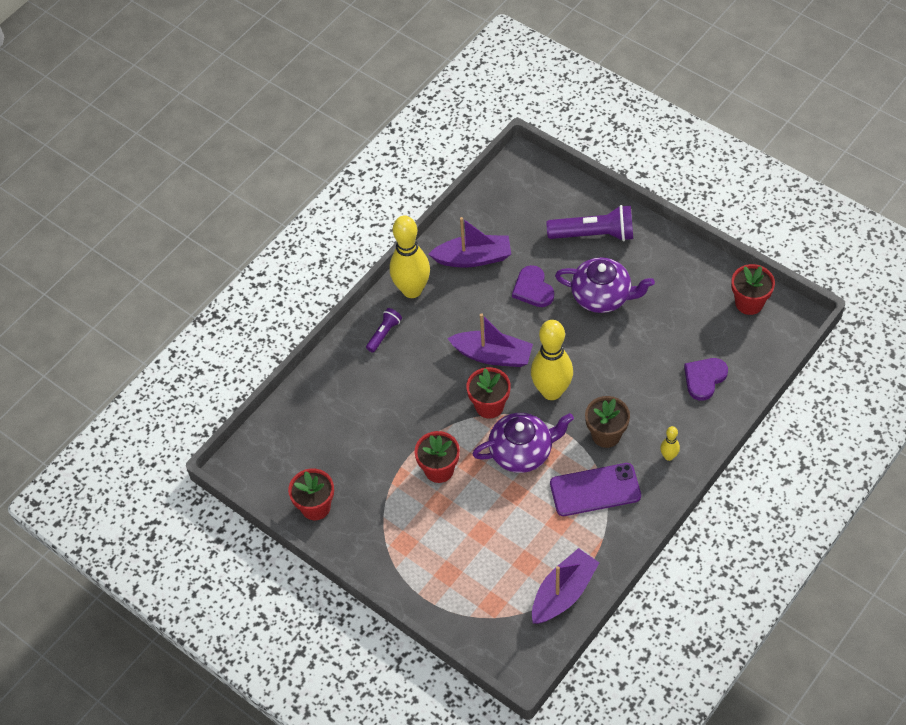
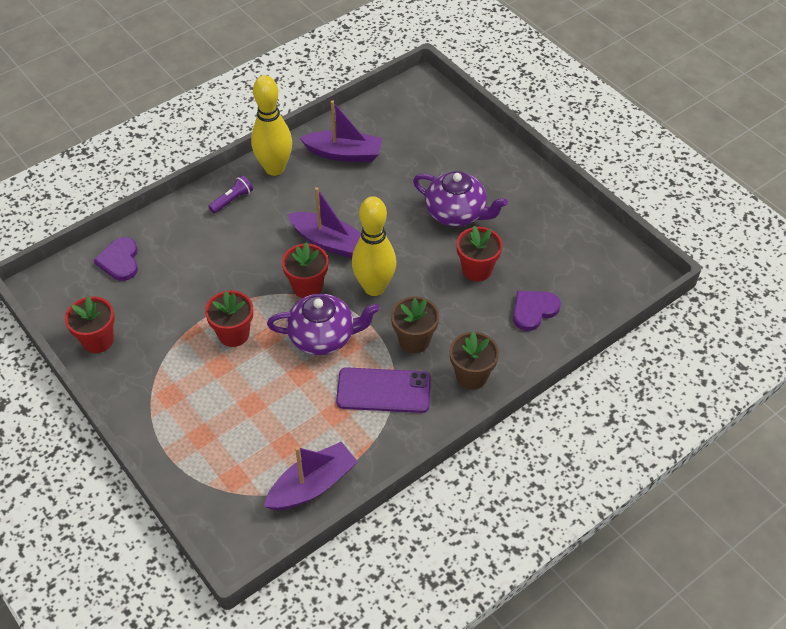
camera: 10 degrees right, 5 degrees down
purple heart [512,265,554,307] -> purple heart moved to [94,237,138,281]
purple flashlight [547,205,633,241] -> none
yellow bowling pin [660,426,680,461] -> brown flower pot [450,332,499,390]
red flower pot [731,264,775,315] -> red flower pot moved to [457,226,503,281]

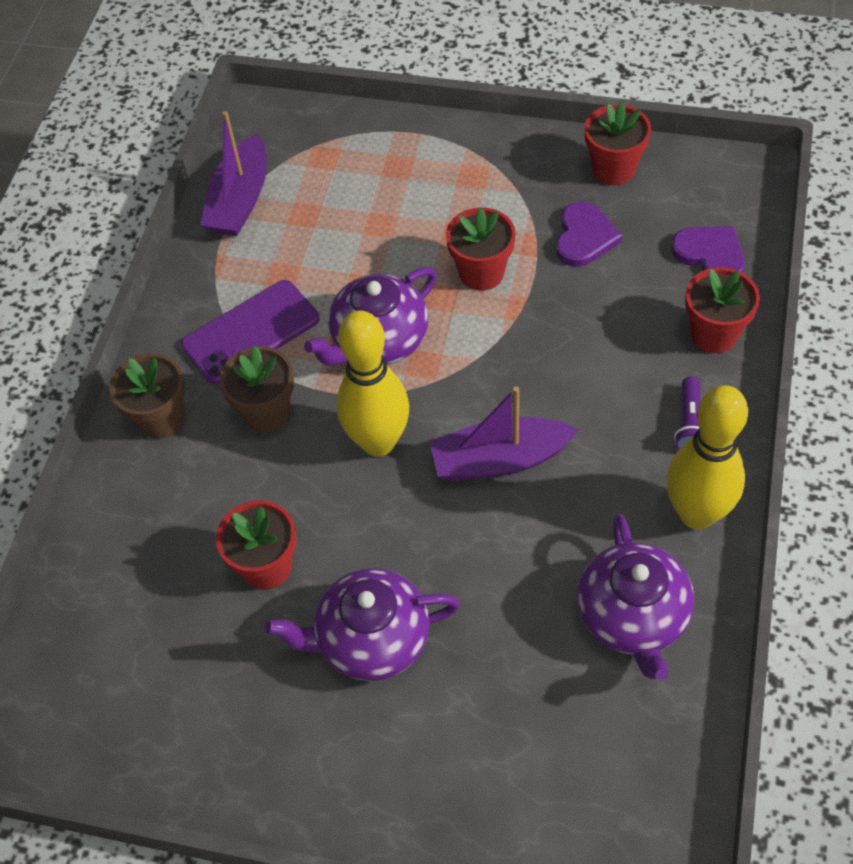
camera: 145 degrees right, 5 degrees up
red flower pot [282,242,328,298] -> red flower pot moved to [685,267,760,353]
purple boat [300,100,382,162] -> purple teapot [577,514,694,680]
purple heart [513,291,561,331] -> purple heart moved to [556,201,622,267]

